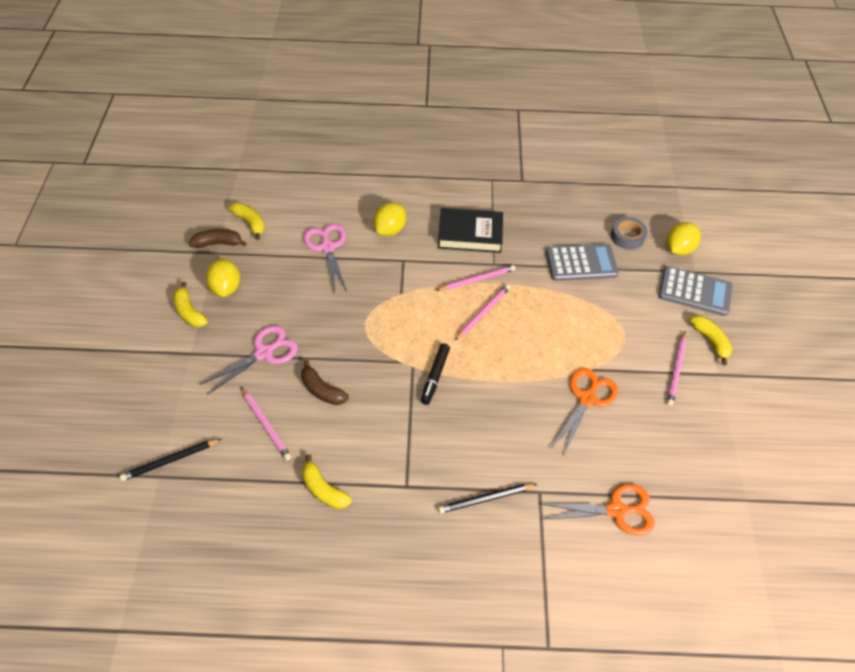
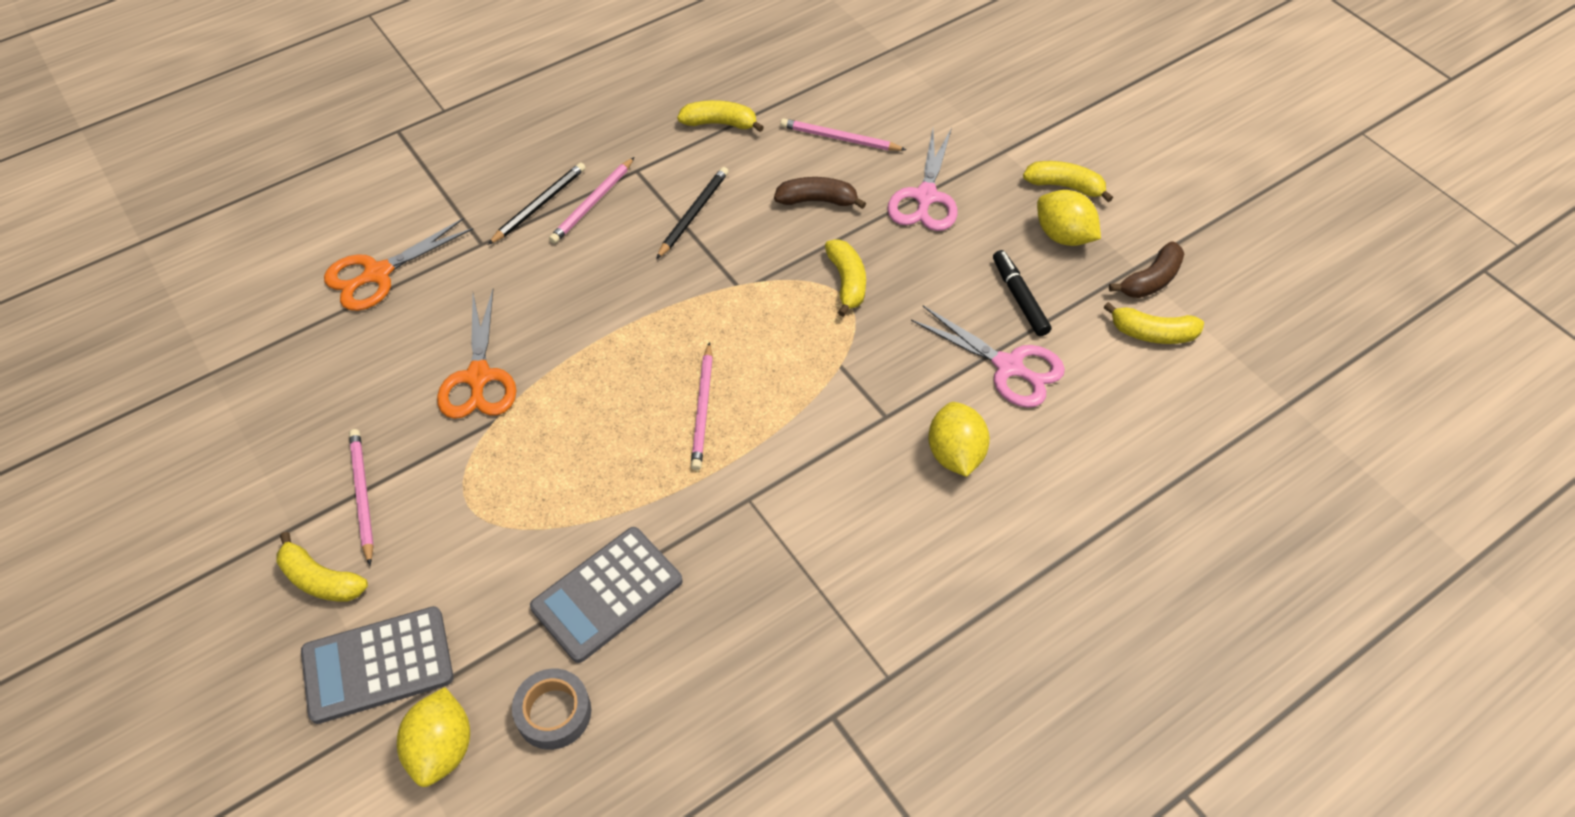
camera: 145 degrees right, 0 degrees up
black pencil [120,439,221,481] -> black pencil moved to [656,167,729,259]
black marker [421,343,450,405] -> black marker moved to [993,250,1051,336]
pink pencil [436,265,515,291] -> pink pencil moved to [549,157,634,244]
black book [438,208,503,253] -> none
none -> yellow banana [825,239,866,317]

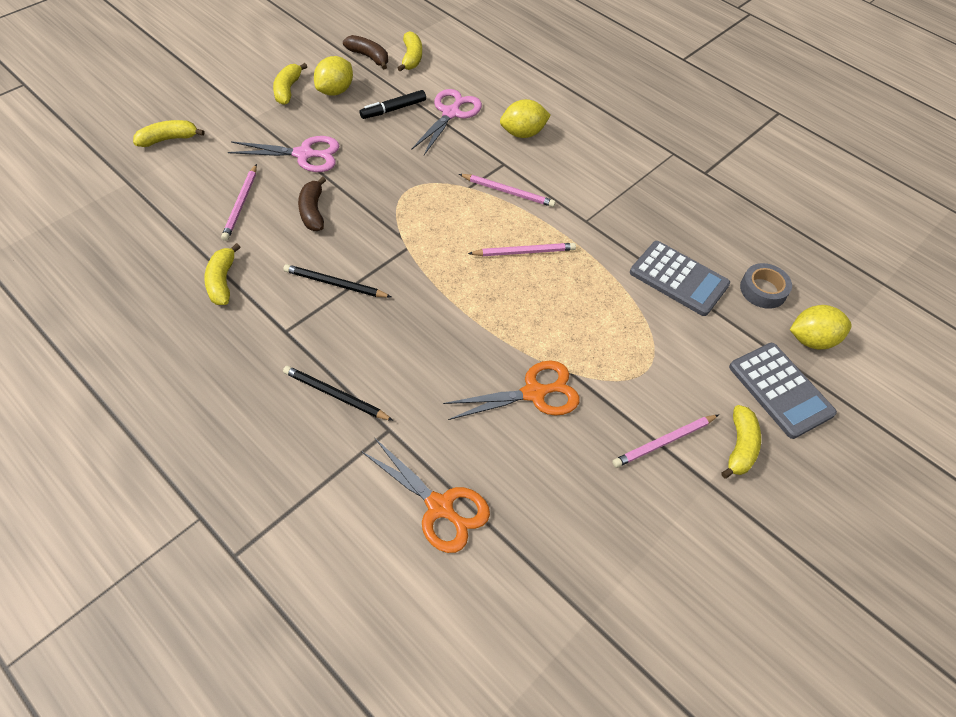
camera: 105 degrees left, 0 degrees up
pink pencil [549,157,634,244] -> pink pencil moved to [459,174,556,207]
yellow banana [825,239,866,317] -> yellow banana moved to [133,120,205,147]

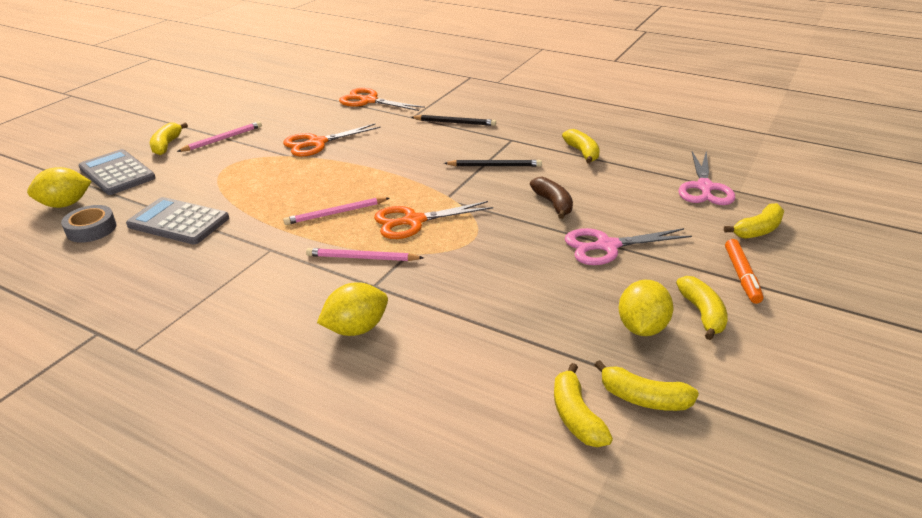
camera: 170 degrees right, 20 degrees down
pink pencil [221,164,257,241] -> none
brown banana [343,35,388,69] -> yellow banana [595,360,699,411]
black marker [360,90,426,119] -> none
pink scissors [411,89,482,155] -> pink scissors moved to [678,151,735,205]
none -> orange scissors [374,201,493,239]
none -> orange marker [725,239,764,304]

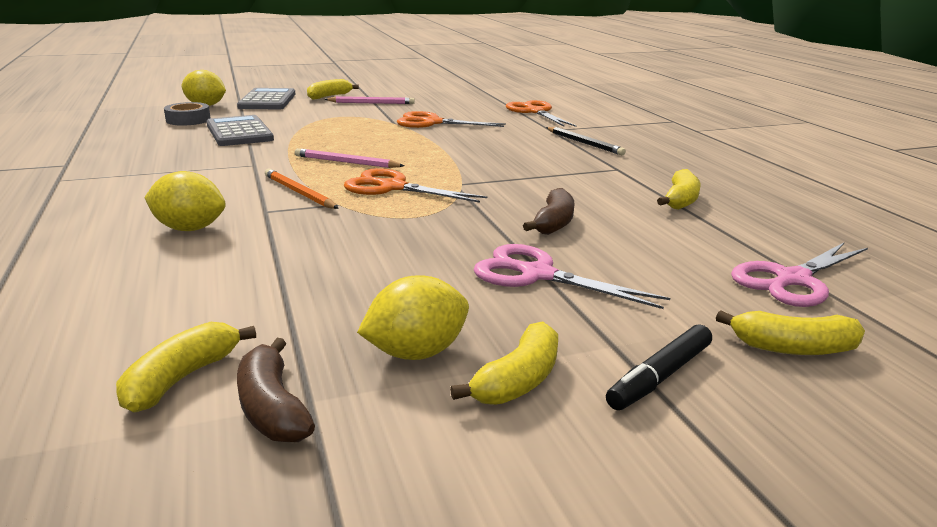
camera: 40 degrees right, 10 degrees down
pink pencil [306,248,424,261] -> orange pencil [265,169,339,209]
black pencil [444,160,542,167] -> none
yellow banana [595,360,699,411] -> brown banana [237,338,315,442]
orange marker [725,239,764,304] -> black marker [606,324,712,410]

